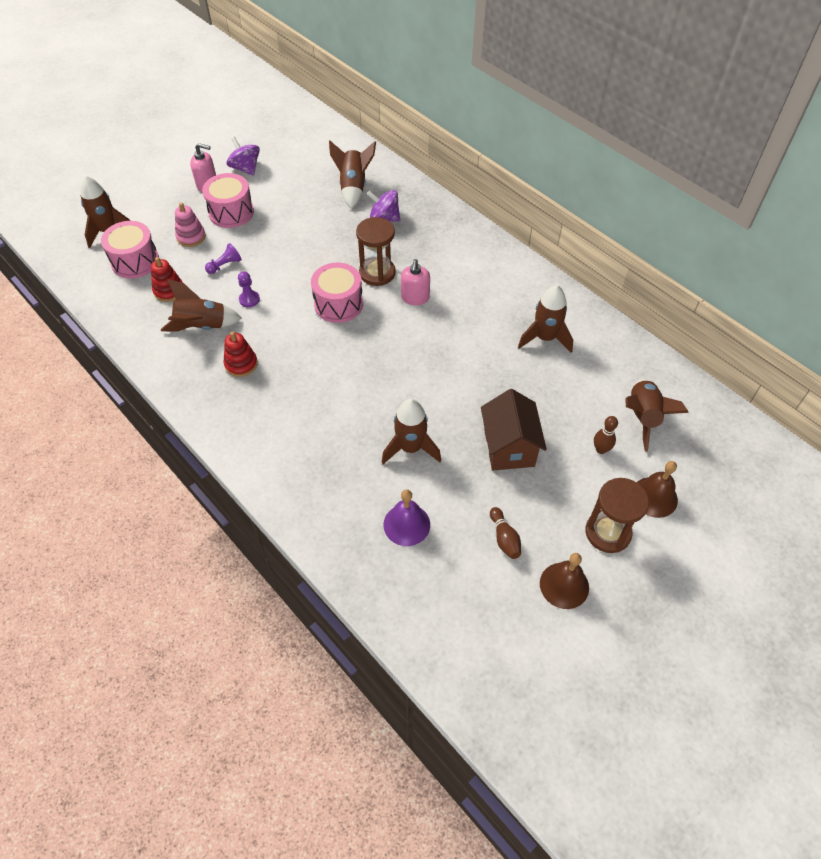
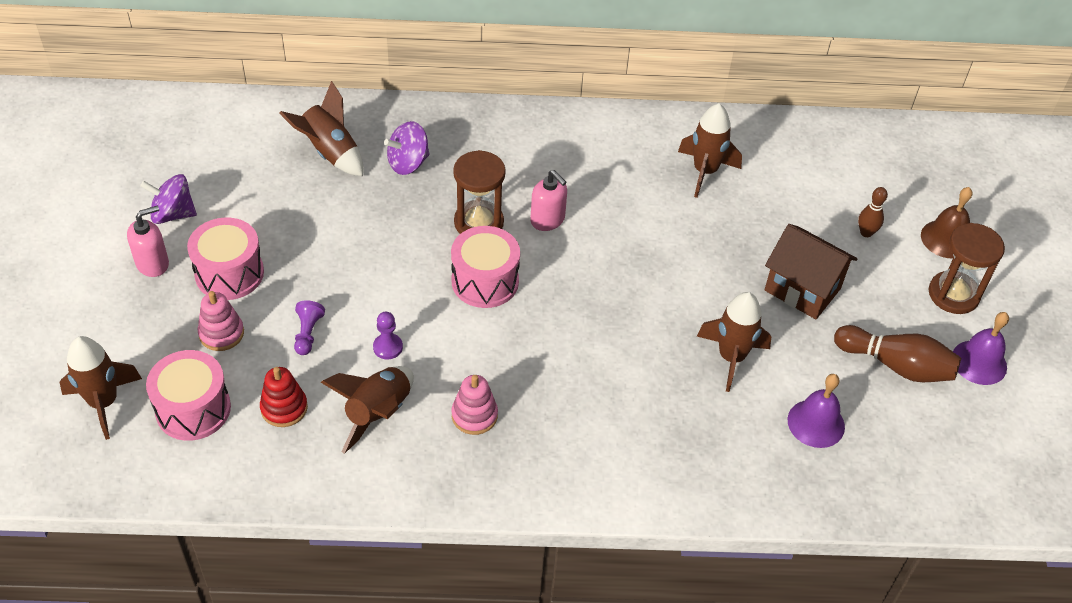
camera: 50 degrees left, 5 degrees down
red stacking toy [224,332,258,377] -> pink stacking toy [451,375,498,435]
brown bowling pin [490,507,521,559] -> brown bowling pin [834,325,961,382], size x1.78
brown bell [540,553,589,609] -> purple bell [953,312,1009,385]
brown rocket [625,379,689,452] -> none

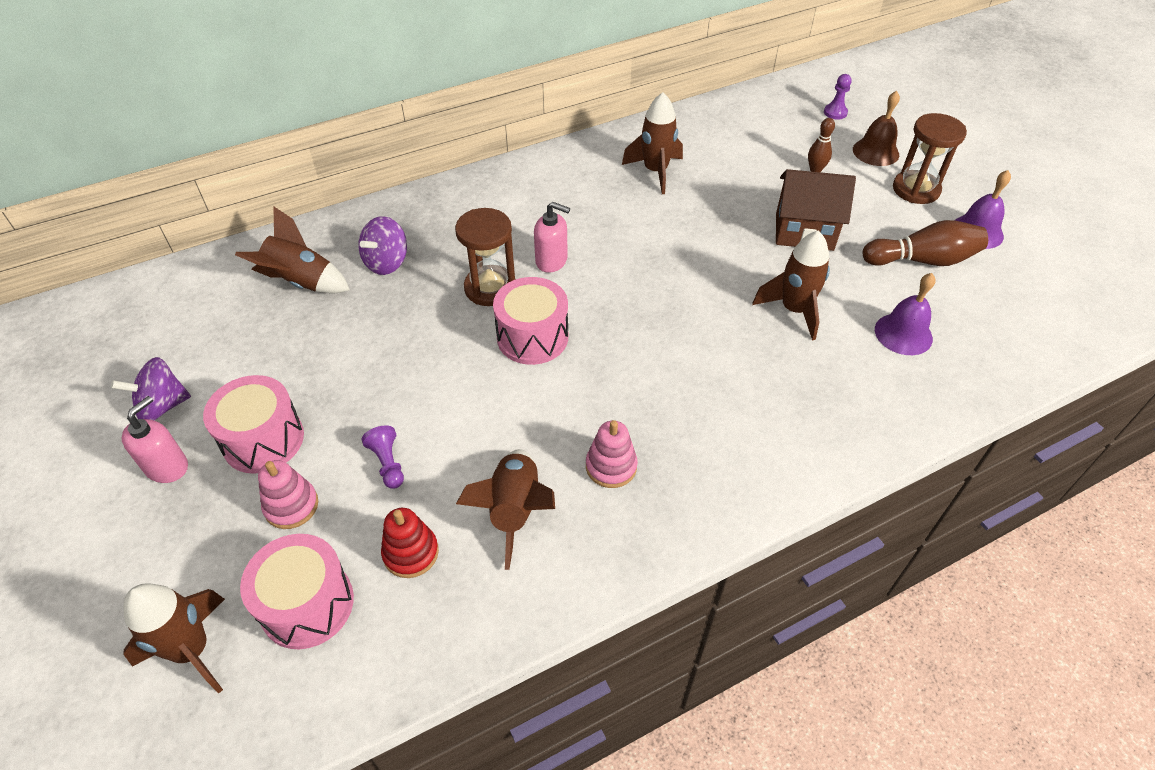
camera: 25 degrees left, 0 degrees up
purple pawn [373,312,403,359] -> purple pawn moved to [824,74,852,120]

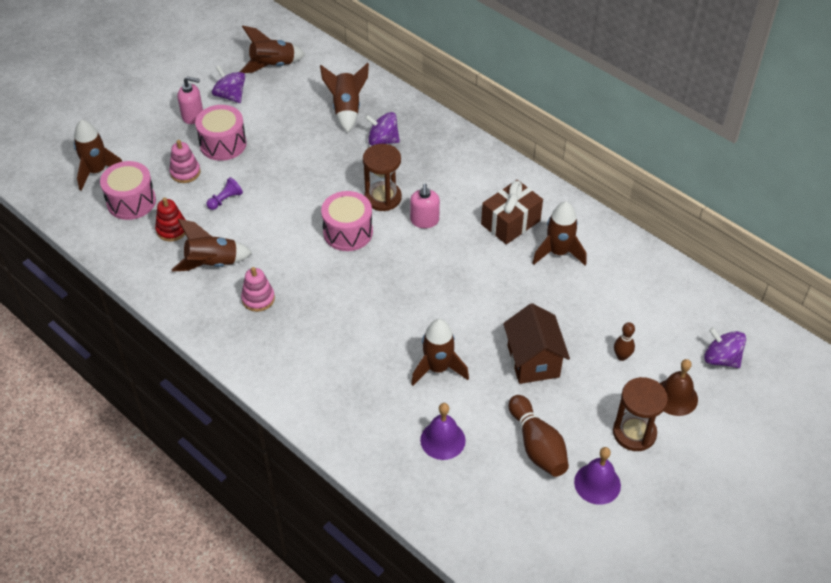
camera: 70 degrees right, 0 degrees up
purple pawn [824,74,852,120] -> purple spinning top [704,327,746,368]
none -> brown rocket [240,26,306,73]
none -> brown gift [481,180,543,244]

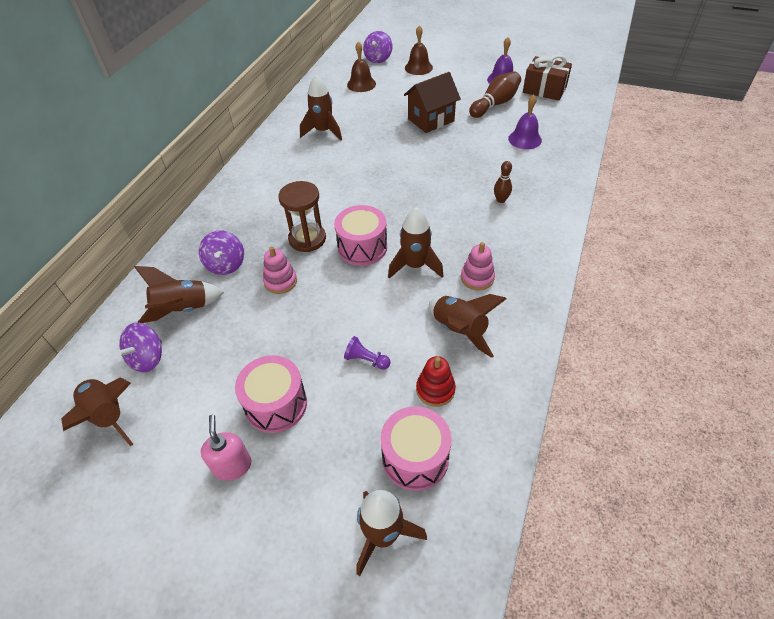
camera: 110 degrees left, 0 degrees up
pink stacking toy [169,140,200,183] -> pink stacking toy moved to [263,246,297,294]
purple spinning top [212,65,245,103] -> purple spinning top moved to [117,323,162,372]
pink soap dispenser [410,184,440,228] -> none
brown rocket [411,319,469,386] -> brown rocket moved to [388,208,443,279]
brown gift [481,180,543,244] -> brown gift moved to [523,55,572,101]
brown hourglass [613,377,668,451] -> none
brown bowling pin [614,322,635,361] -> brown bowling pin moved to [494,161,512,203]
none -> brown bell [347,41,376,92]

